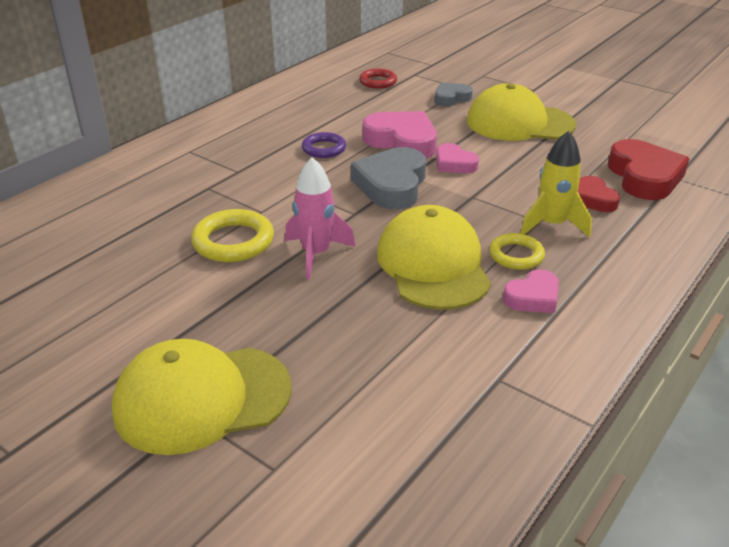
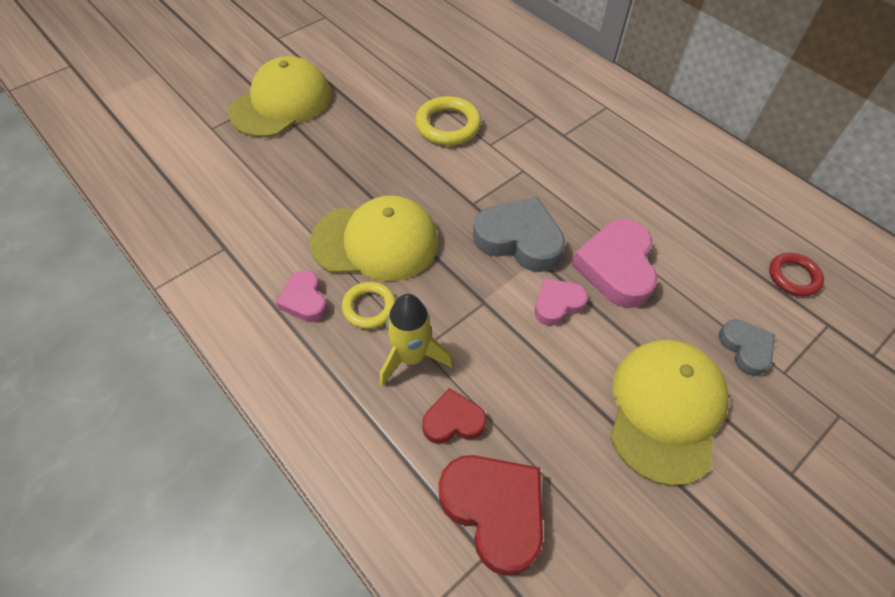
camera: 100 degrees right, 20 degrees up
yellow cap [112,339,292,455] -> yellow cap turned 45 degrees clockwise [228,56,331,137]
pink rocket [285,157,355,279] -> none
purple ring [302,132,346,158] -> none
pink heart [363,111,437,159] -> pink heart turned 135 degrees clockwise [572,219,657,308]
red heart [608,139,690,200] -> red heart turned 135 degrees counterclockwise [439,455,543,576]

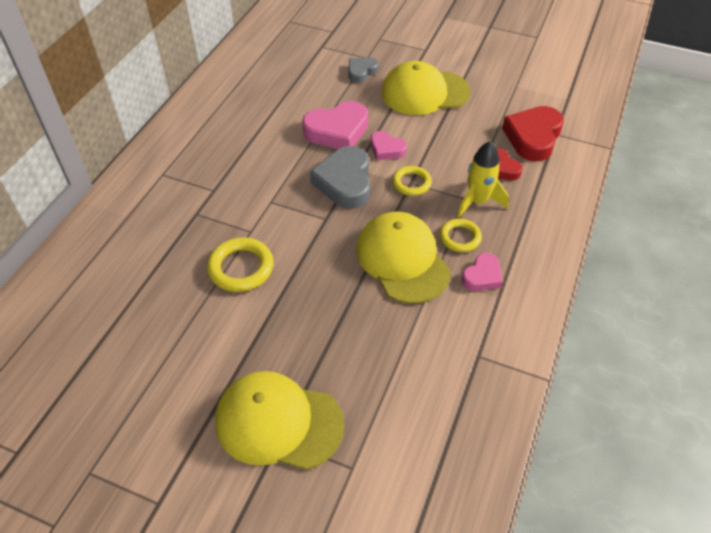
camera: 115 degrees left, 5 degrees down
red ring [769,252,824,297] -> none
none -> yellow ring [392,166,432,196]

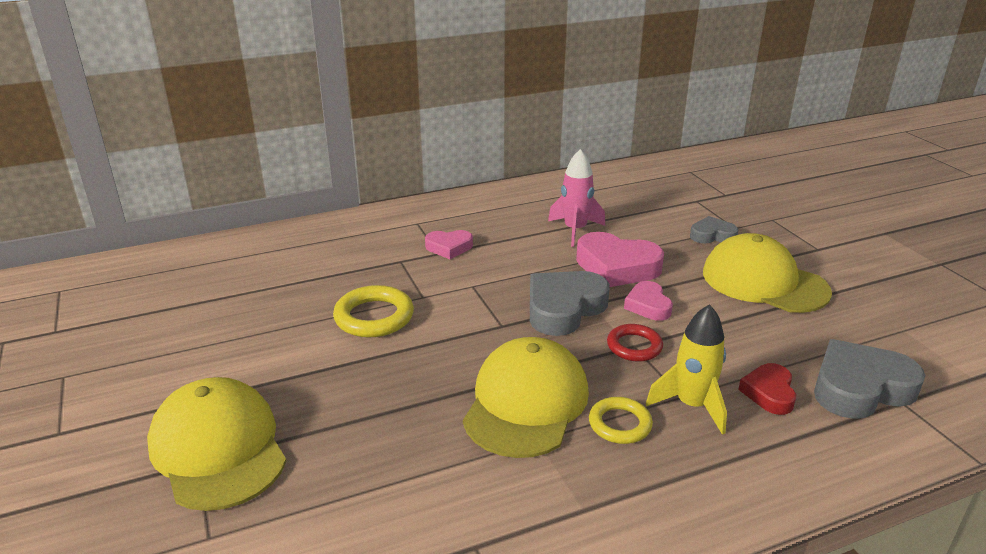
camera: 45 degrees right, 20 degrees down
yellow ring [392,166,432,196] -> red ring [607,324,663,361]
pink heart [462,253,503,291] -> pink heart moved to [425,230,473,259]
red heart [502,106,564,162] -> grey heart [814,339,926,419]
none -> pink rocket [548,149,605,247]

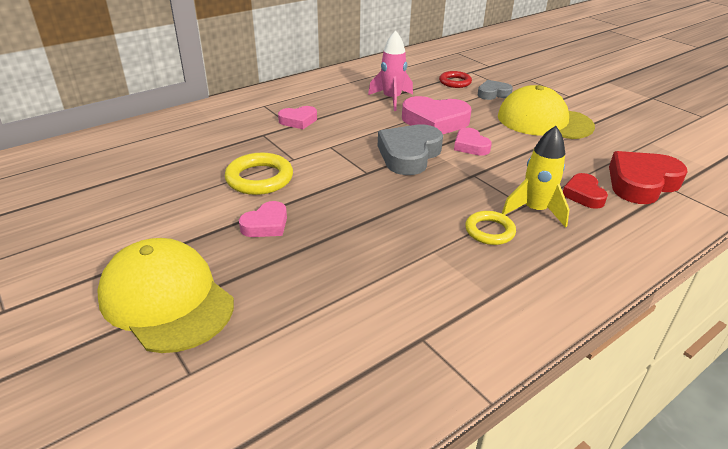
camera: 15 degrees left, 5 degrees up
yellow cap [463,337,589,458] -> none
red ring [607,324,663,361] -> red ring moved to [439,71,472,88]
grey heart [814,339,926,419] -> red heart [609,151,688,204]
none -> pink heart [239,201,287,237]

